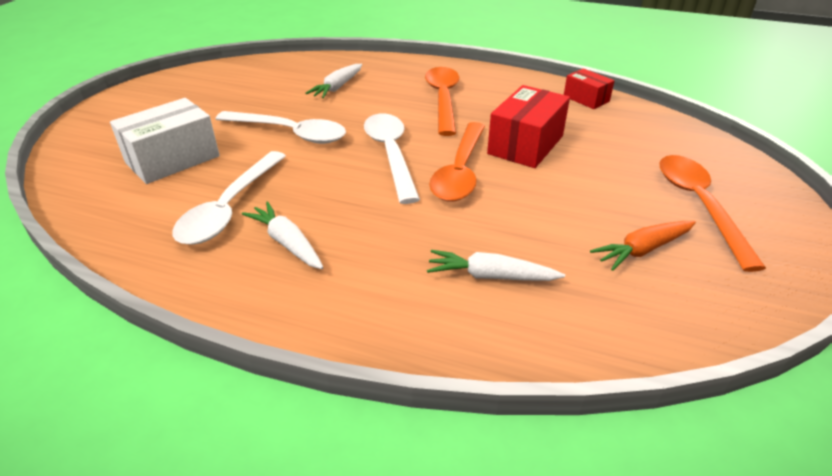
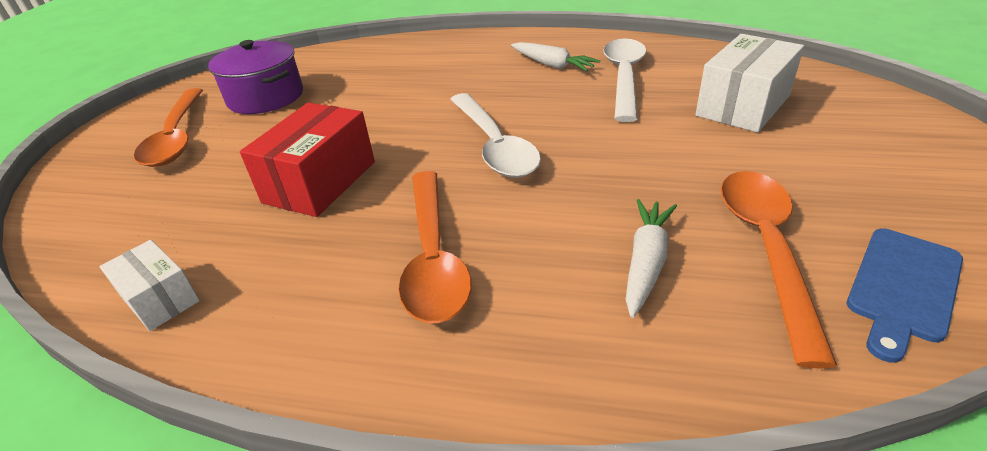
camera: 175 degrees right, 0 degrees up
white spoon [216,111,346,144] -> none
white carrot [427,250,565,281] -> none
orange spoon [429,122,485,202] -> orange spoon moved to [721,171,837,369]
red box [564,68,615,109] -> white box [100,240,200,331]
orange carrot [590,221,696,271] -> purple pot [208,40,303,114]
none -> blue cutting board [847,228,963,363]

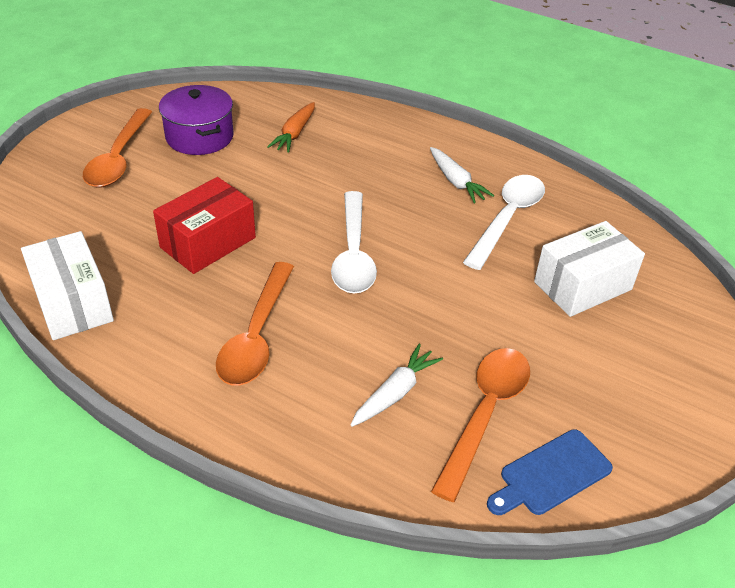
camera: 15 degrees right, 5 degrees up
white box [100,240,200,331] -> white box [21,231,114,340], size x1.71
none -> orange carrot [267,102,315,153]

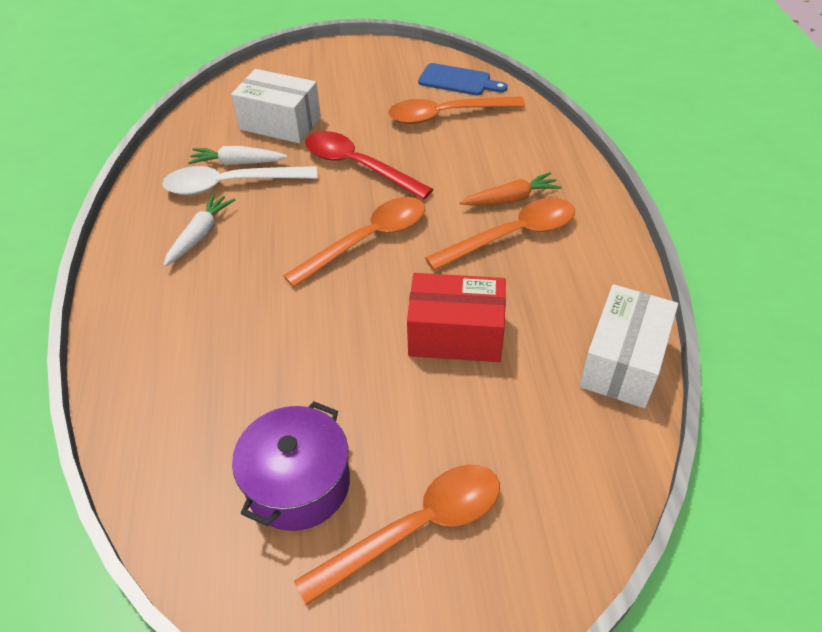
camera: 125 degrees left, 5 degrees up
orange carrot [267,102,315,153] -> orange carrot moved to [460,172,562,205]
white spoon [331,191,377,293] -> orange spoon [283,197,425,287]
white carrot [351,344,443,427] -> white carrot moved to [188,146,288,165]
none -> red spoon [305,131,433,200]

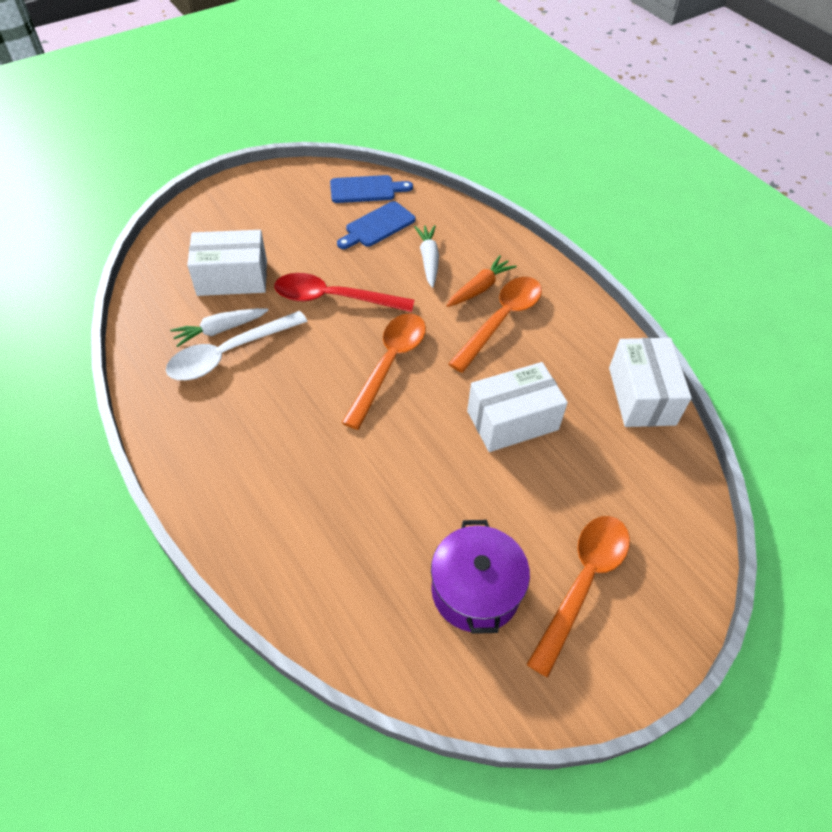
camera: 30 degrees left, 5 degrees up
white carrot [163,193,235,266] -> white carrot moved to [414,225,439,288]
orange spoon [388,97,525,124] -> blue cutting board [337,201,416,249]
red box [407,273,506,362] -> white box [467,362,568,452]

